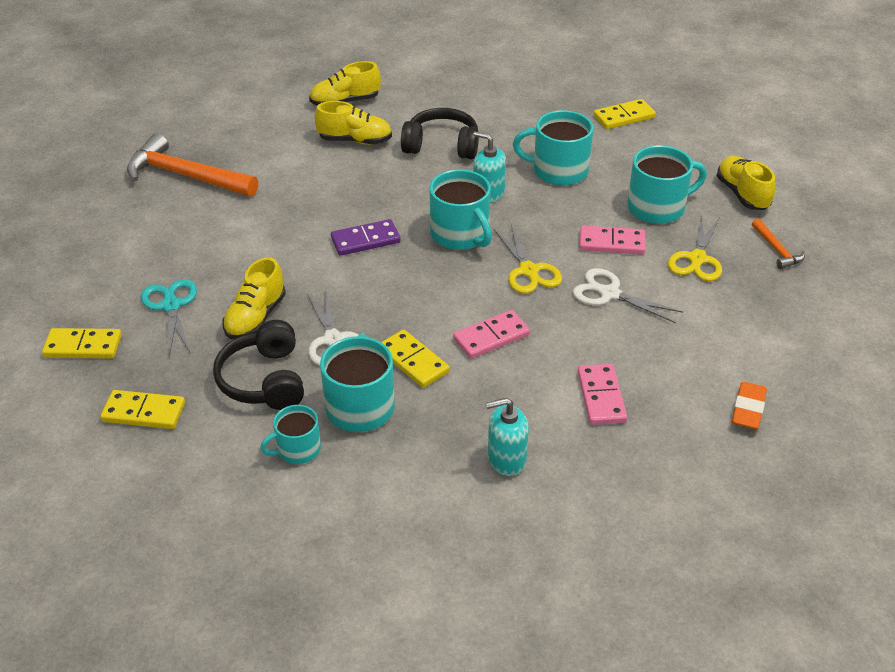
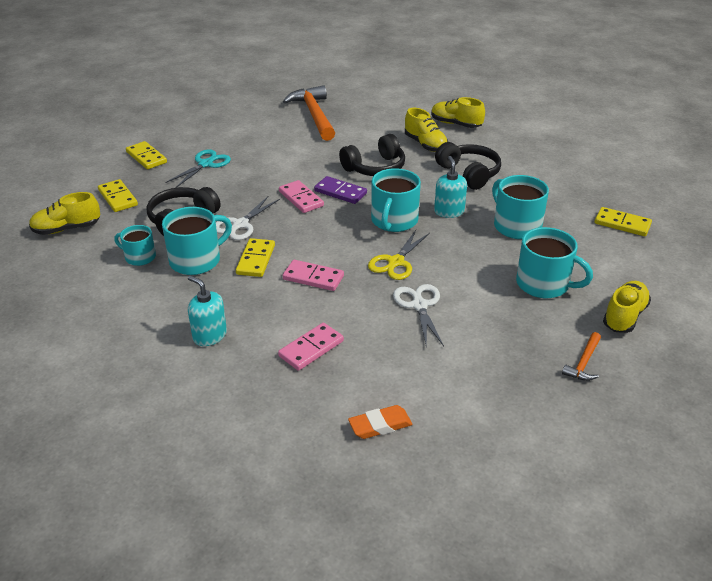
camera: 50 degrees right, 5 degrees down
yellow shoe [222,257,286,339] -> yellow shoe moved to [29,192,100,235]
pink domino [580,225,645,255] -> pink domino moved to [279,180,324,213]
yellow scissors [668,215,722,281] -> none
none -> black headphones [339,134,405,176]

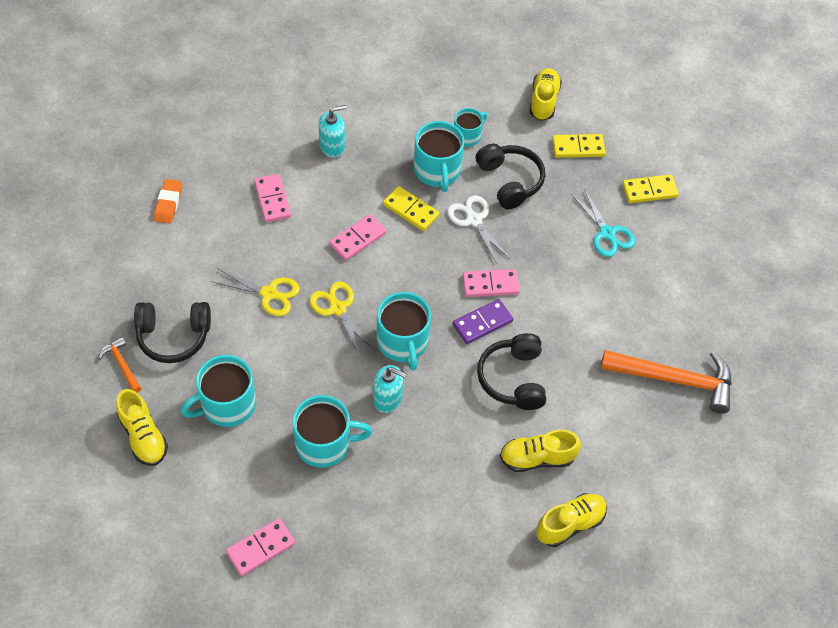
camera: 115 degrees right, 20 degrees up
turquoise mug [371,168,421,232] -> turquoise mug turned 150 degrees counterclockwise [377,292,431,371]
white scissors [393,284,444,347] -> yellow scissors [210,268,300,316]
black headphones [435,142,501,190] -> black headphones moved to [134,302,211,363]
yellow domino [594,207,652,236] -> pink domino [226,518,295,576]

